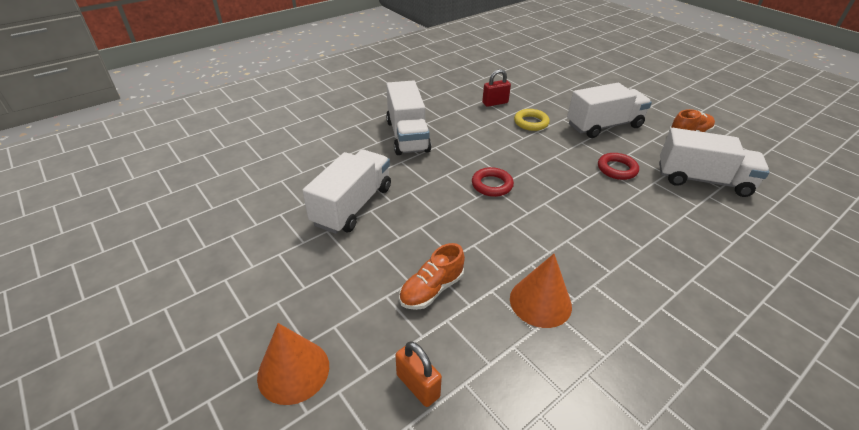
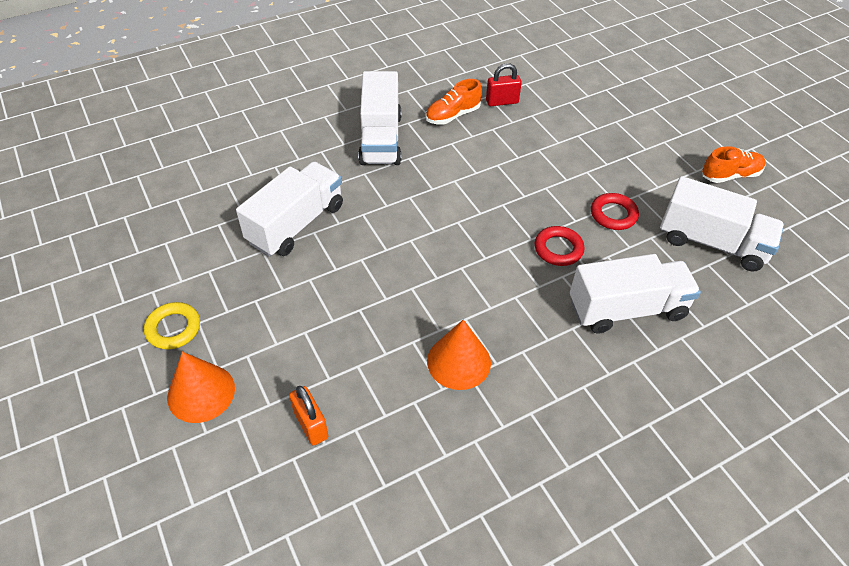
camera: 10 degrees right, 10 degrees up
orange shoe [399,243,465,310] -> orange shoe moved to [426,79,482,125]
red ring [472,167,514,197] -> red ring moved to [534,226,584,266]
yellow ring [514,109,550,131] -> yellow ring moved to [144,302,200,349]
white truck [567,83,652,138] -> white truck moved to [570,254,701,334]

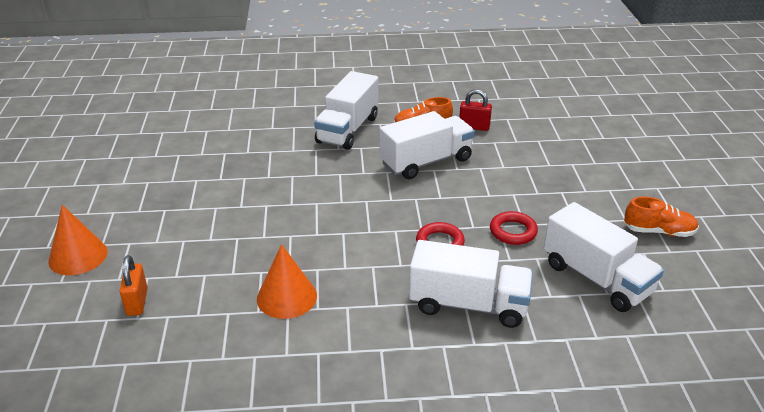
camera: 25 degrees right, 15 degrees down
yellow ring [144,302,200,349] -> none
white truck [236,161,343,257] -> white truck moved to [380,111,475,179]

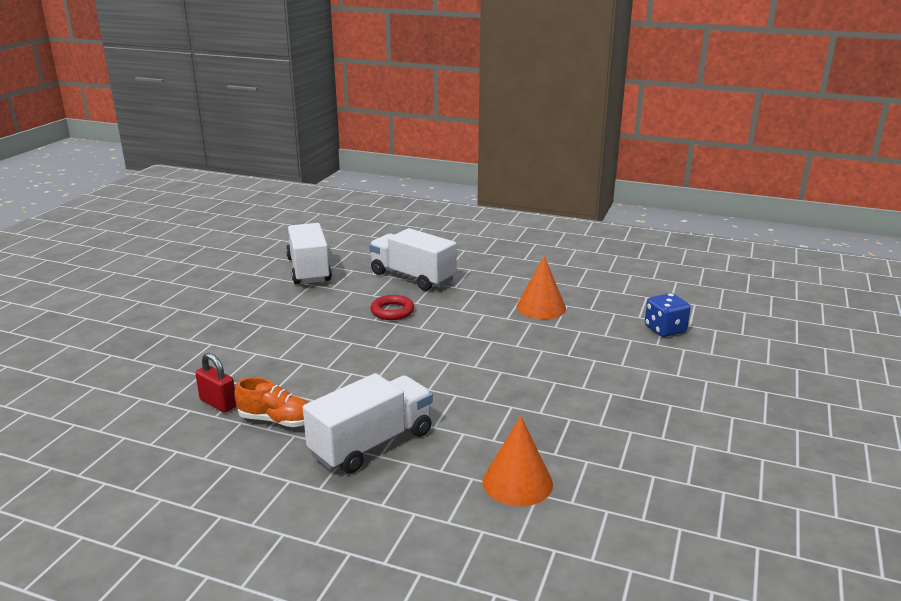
camera: 155 degrees left, 10 degrees down
orange cone [48,205,108,275] -> orange cone moved to [482,416,553,506]
orange padlock [119,255,148,316] -> blue dice [645,293,690,337]
white truck [380,111,475,179] -> none
red ring [490,211,538,245] -> none
orange shoe [624,196,699,237] -> none

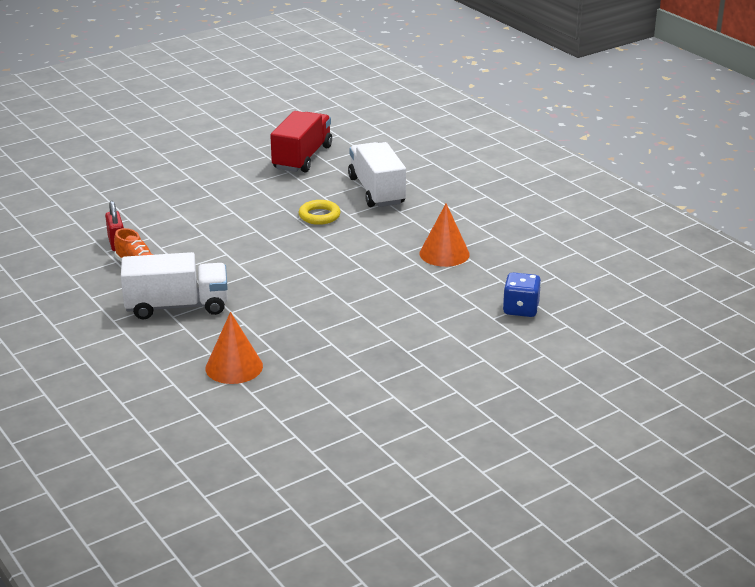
camera: 35 degrees right, 5 degrees up
white truck [286,223,332,284] -> red truck [270,111,332,173]
red ring [370,295,414,320] -> yellow ring [299,200,341,225]

